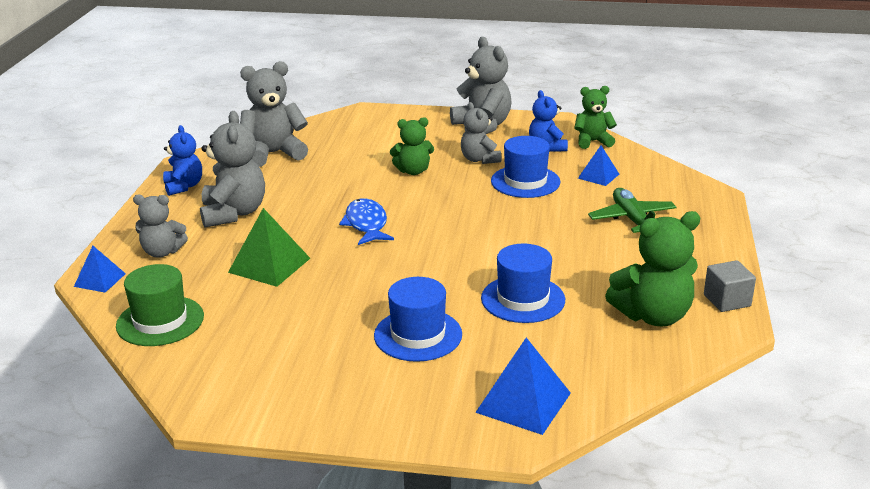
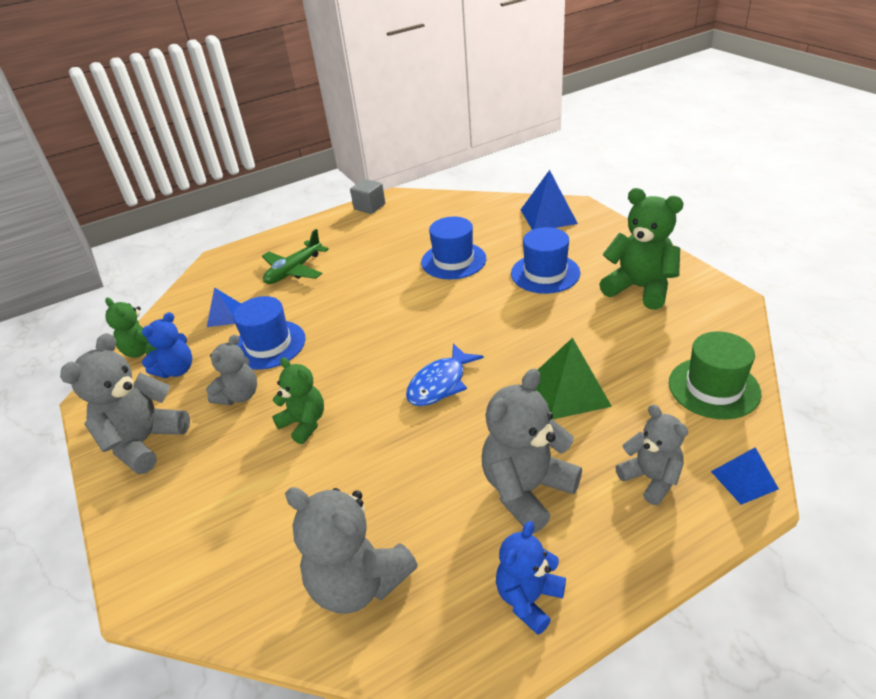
camera: 125 degrees left, 10 degrees up
green teddy bear [605,211,701,326] -> green teddy bear moved to [599,188,684,310]

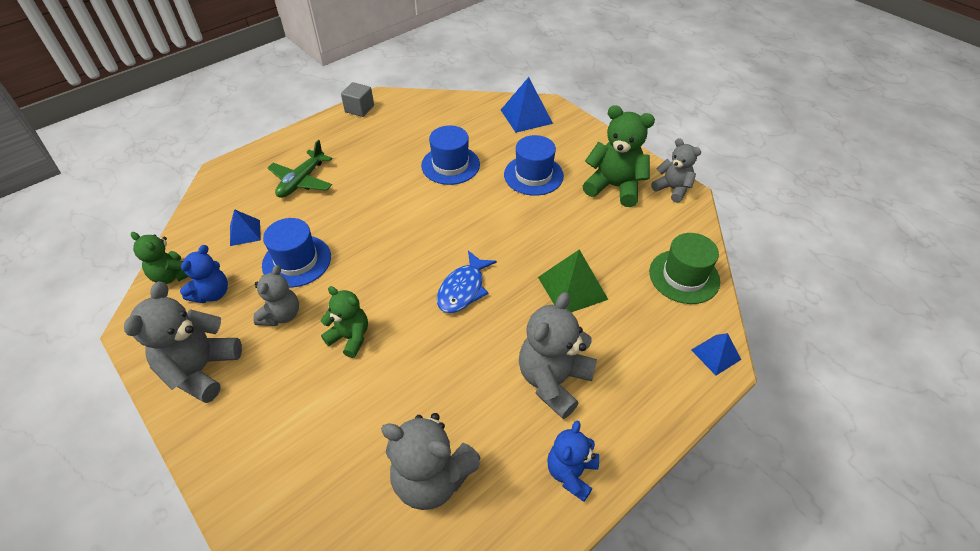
camera: 15 degrees left, 10 degrees up
grey teddy bear [616,405,688,505] -> grey teddy bear moved to [651,138,701,203]

